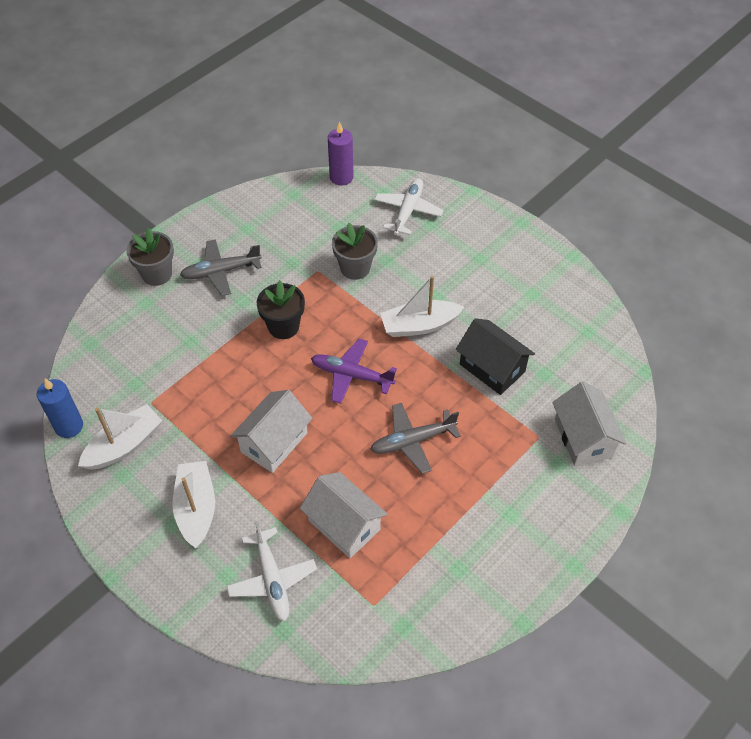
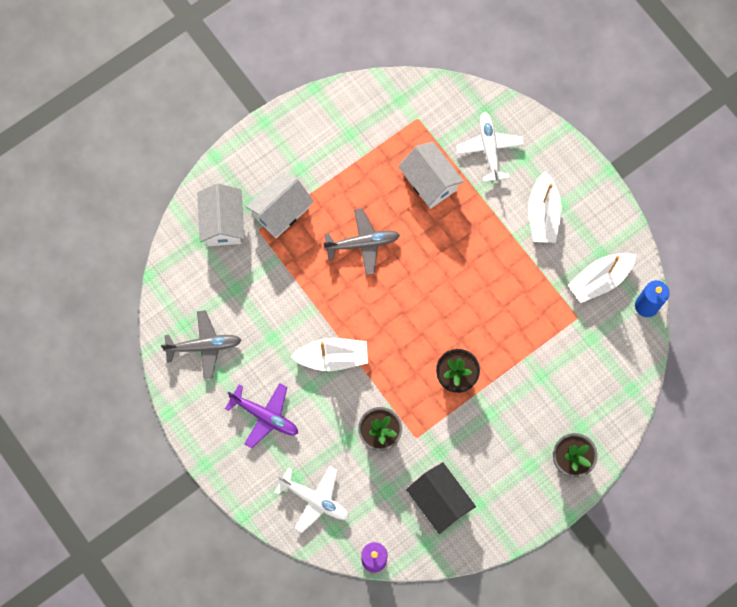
camera: 170 degrees left, 20 degrees up
grey plane [180,239,262,296] -> grey plane moved to [161,310,241,379]
white house [230,390,312,473] -> white house moved to [246,172,314,238]
purple plane [311,339,397,404] -> purple plane moved to [225,383,298,448]
white plane [374,178,444,235] -> white plane turned 90 degrees counterclockwise [275,466,349,533]
black house [456,318,535,395] -> black house moved to [406,462,476,534]

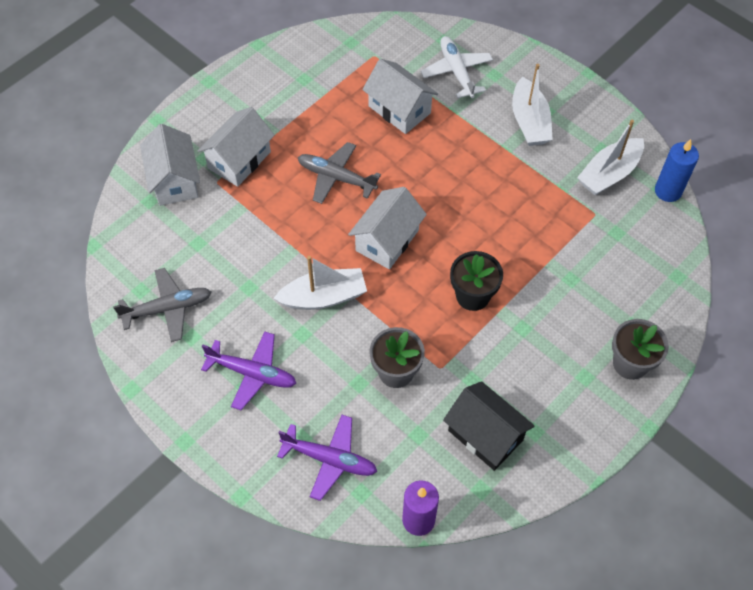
camera: 10 degrees left, 15 degrees down
white plane [275,466,349,533] -> purple plane [277,415,377,501]
grey plane [324,208,400,275] -> grey plane turned 135 degrees counterclockwise [298,142,381,204]
none -> white house [348,187,427,269]

